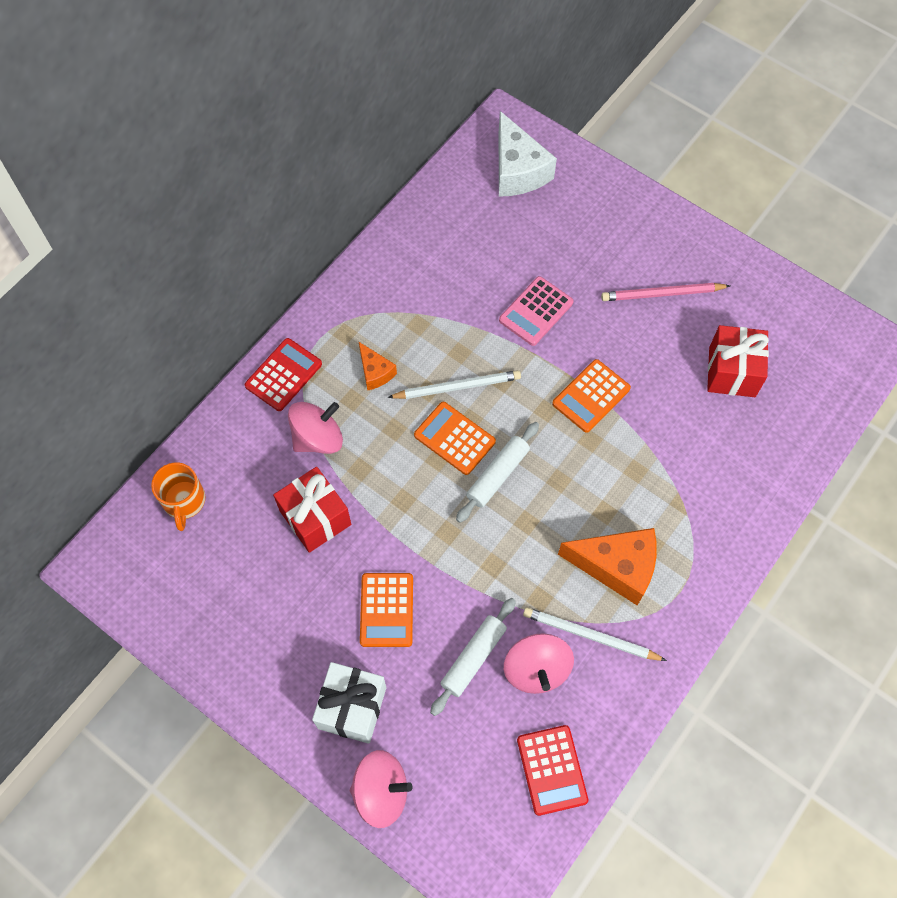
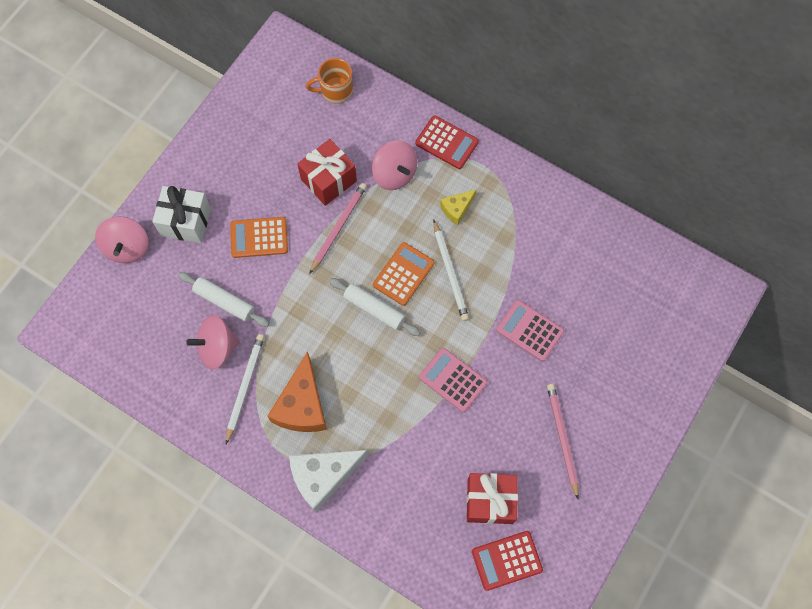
camera: 85 degrees right, 5 degrees up
orange cheese [359,342,397,391] -> yellow cheese [440,189,477,225]
white cheese [499,111,557,197] -> white cheese moved to [289,450,368,512]
red calculator [517,725,588,816] -> red calculator moved to [472,531,543,591]
orange calculator [552,359,631,433] -> pink calculator [419,348,488,412]
none -> pink pencil [309,183,367,274]

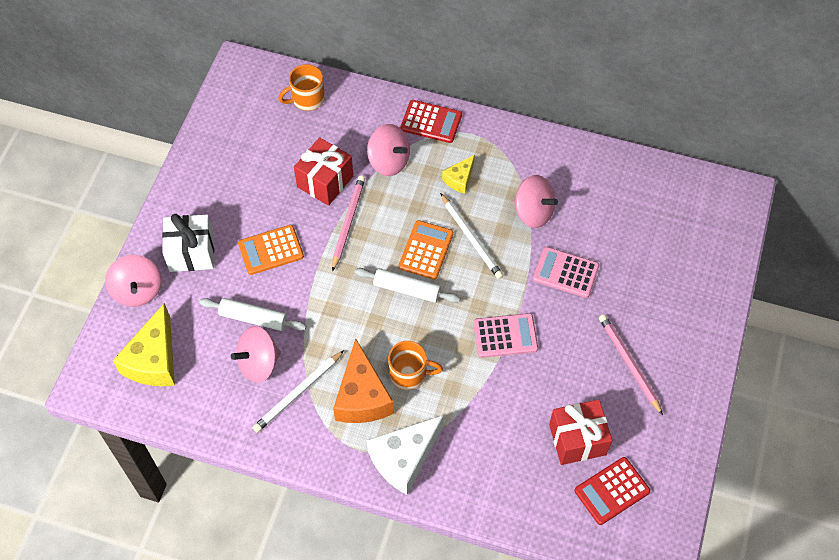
camera: 15 degrees left, 10 degrees down
white pencil [226,334,264,444] -> white pencil turned 135 degrees counterclockwise [252,350,344,433]
pink calculator [419,348,488,412] -> pink calculator turned 150 degrees clockwise [473,313,538,358]
none -> yellow cheese [113,303,175,386]
none -> orange mug [388,341,443,390]
none -> pink spinning top [514,175,558,228]

